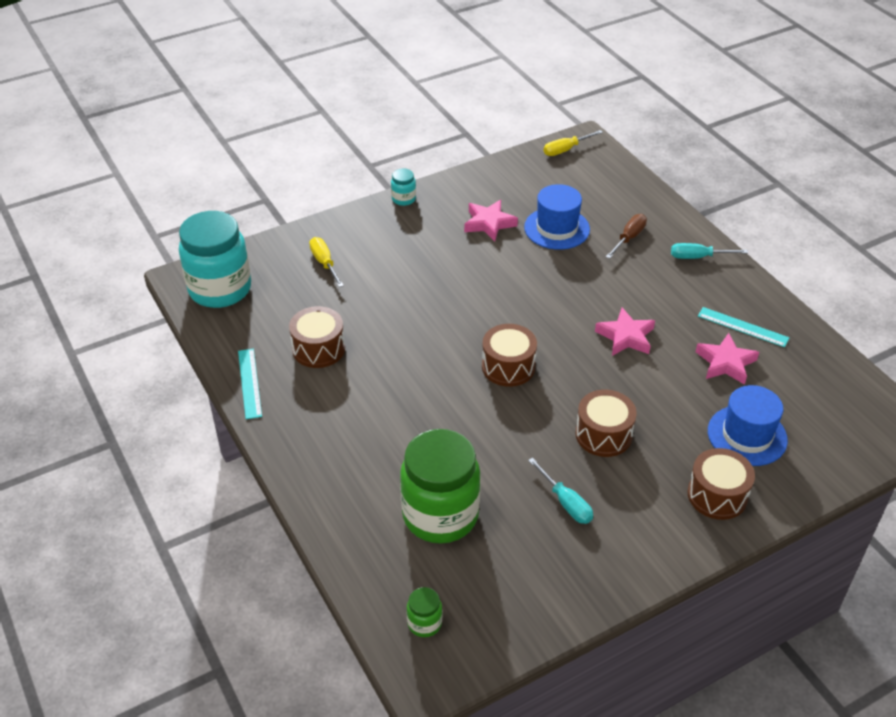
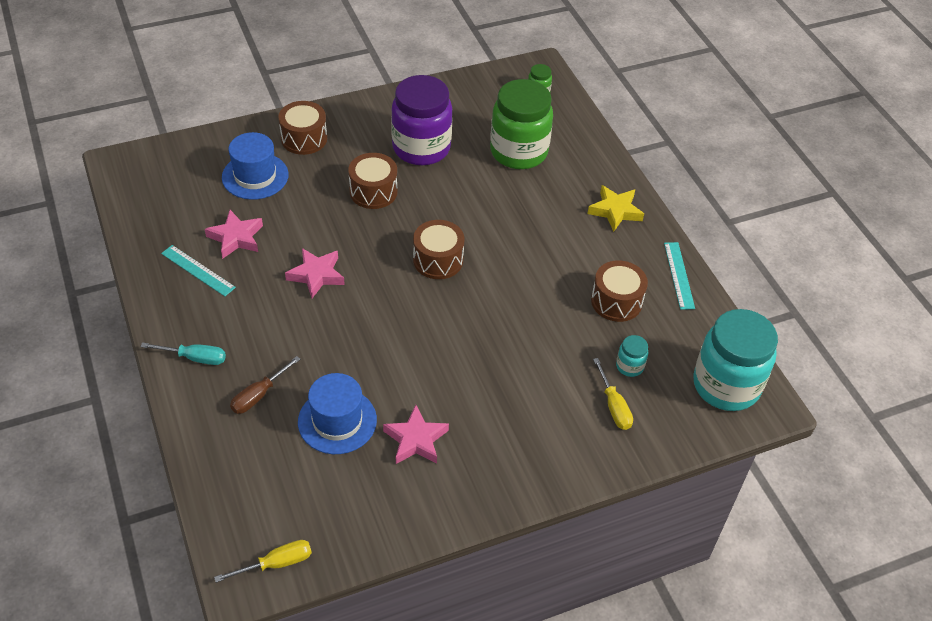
camera: 175 degrees left, 5 degrees up
turquoise jar [391,168,416,206] -> turquoise jar moved to [616,335,648,377]
turquoise screwdriver [528,458,593,524] -> purple jar [391,75,452,165]
none -> yellow star [587,185,644,232]

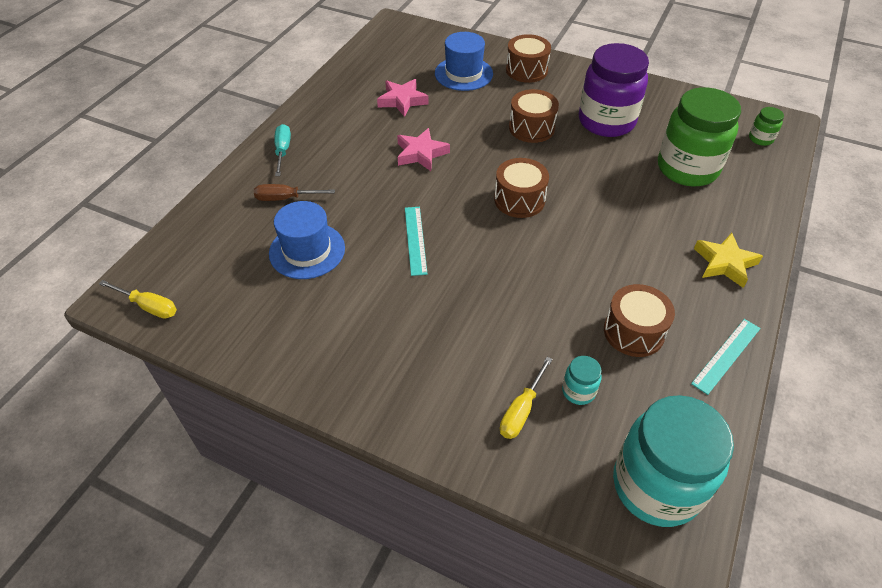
camera: 50 degrees right, 0 degrees up
turquoise screwdriver [140,342,226,365] -> turquoise screwdriver turned 150 degrees counterclockwise [274,124,291,176]
turquoise ruler [161,245,236,296] -> turquoise ruler moved to [405,207,427,276]
pink star [383,405,449,464] -> none

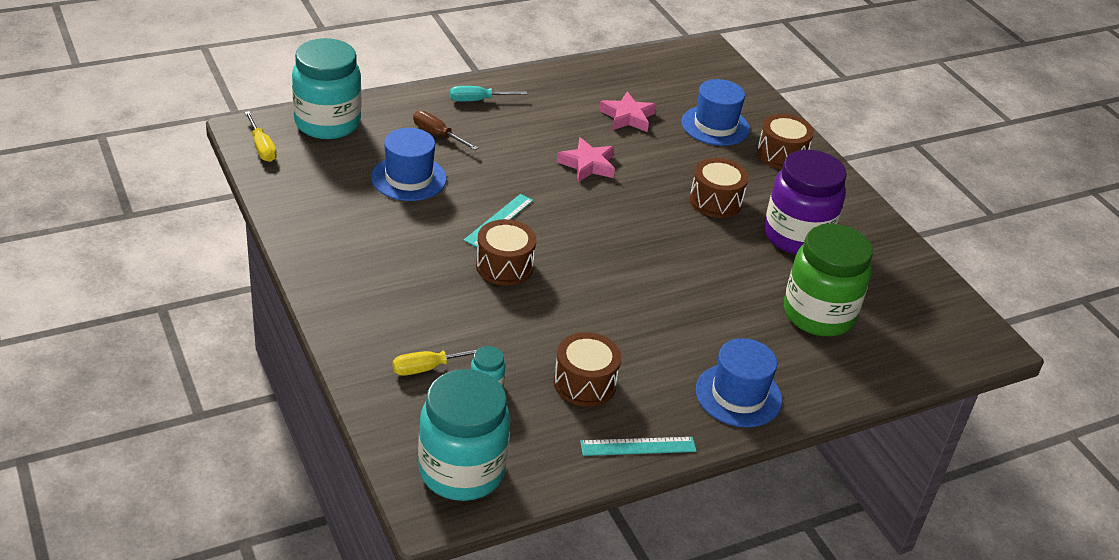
camera: 35 degrees right, 10 degrees down
turquoise screwdriver [274,124,291,176] -> turquoise screwdriver turned 135 degrees counterclockwise [450,86,527,102]
brown drum [494,158,549,218] -> brown drum moved to [476,219,536,286]
yellow star [694,233,763,288] -> blue hat [696,338,783,427]
green jar [749,107,784,146] -> none
none -> turquoise jar [292,38,361,139]

